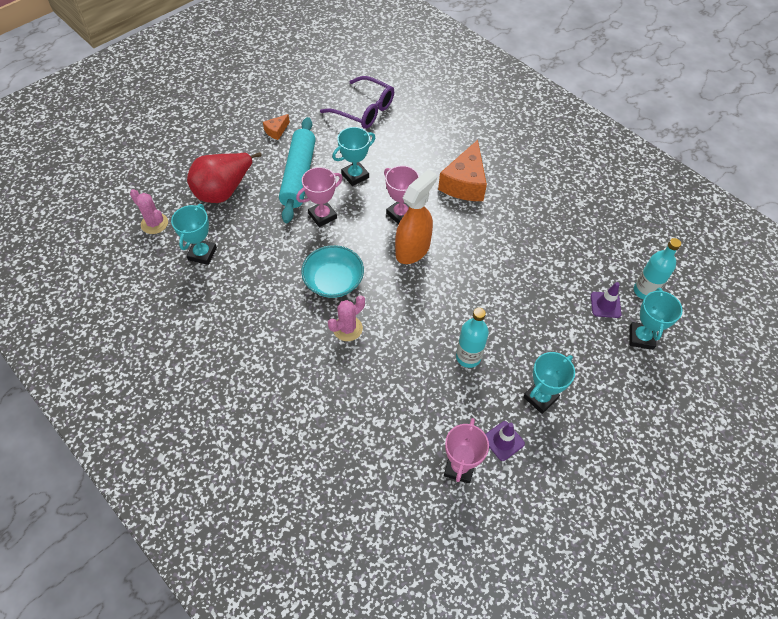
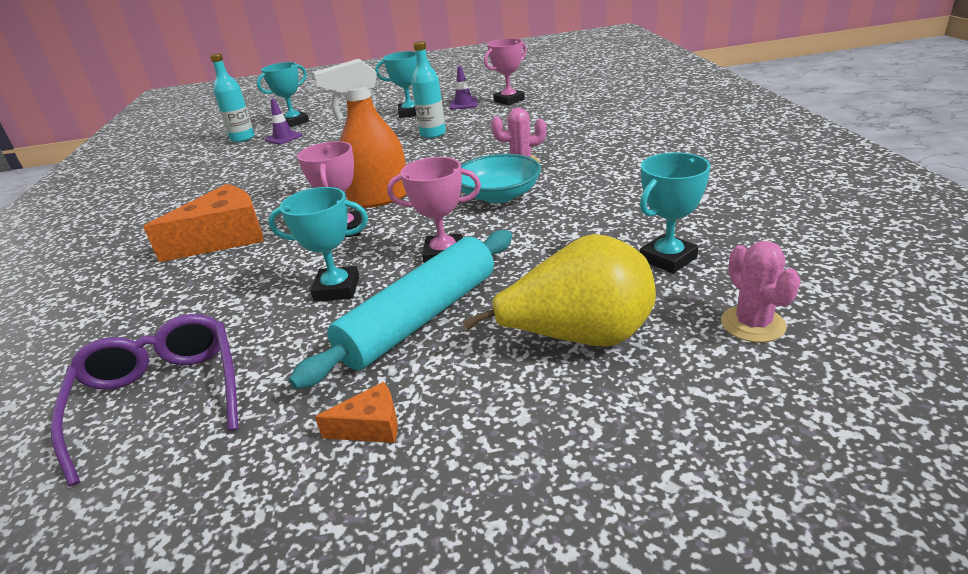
camera: 140 degrees left, 25 degrees down
red pear [187,152,261,203] -> yellow pear [463,234,656,347]

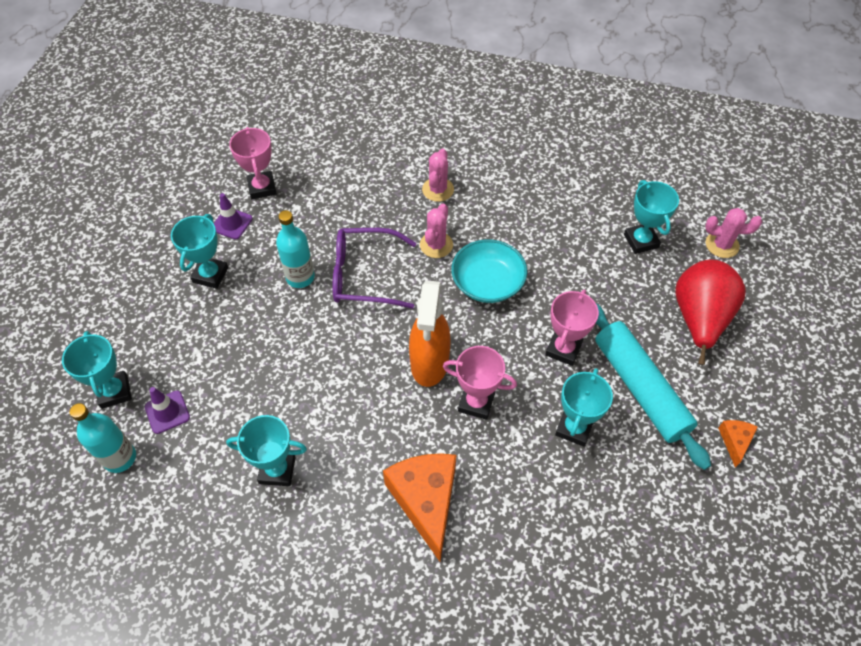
camera: 70 degrees left, 25 degrees up
purple glasses [51,314,238,487] -> purple glasses moved to [333,228,416,309]
yellow pear [463,234,656,347] -> red pear [675,259,746,365]
none -> turquoise trophy [226,415,307,486]
none -> pink cactus [422,148,454,202]

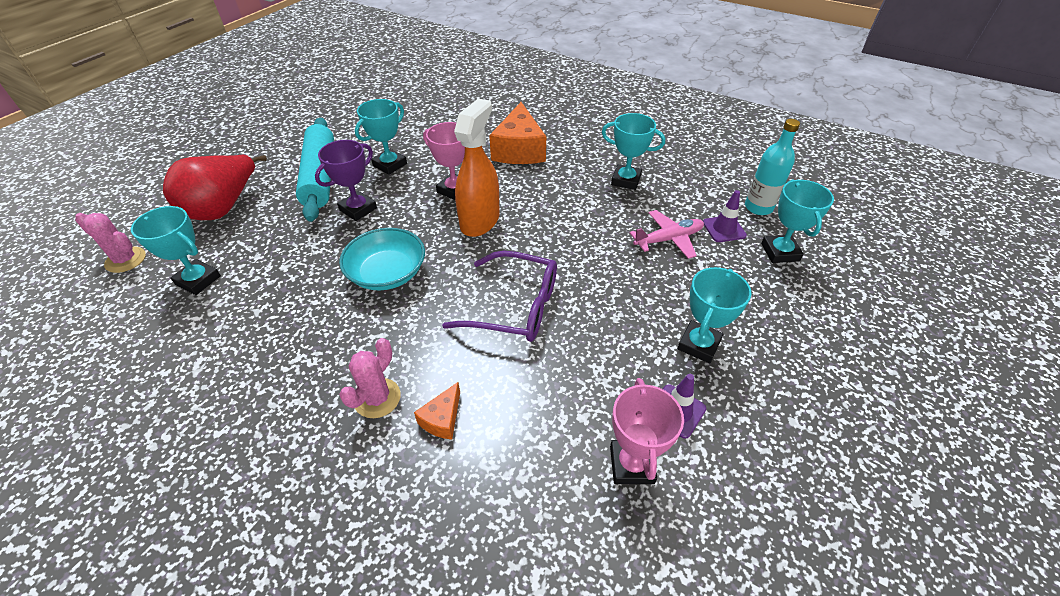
camera: 165 degrees left, 10 degrees down
turquoise bottle [276,210,315,288] -> none
pink cactus [420,204,453,258] -> none
pink trophy [545,289,599,366] -> purple trophy [315,140,377,221]
turquoise trophy [624,180,679,254] -> turquoise trophy turned 60 degrees counterclockwise [131,206,221,295]
orange cheese [718,420,758,468] -> orange cheese moved to [414,382,460,440]
none -> pink plane [630,210,704,259]

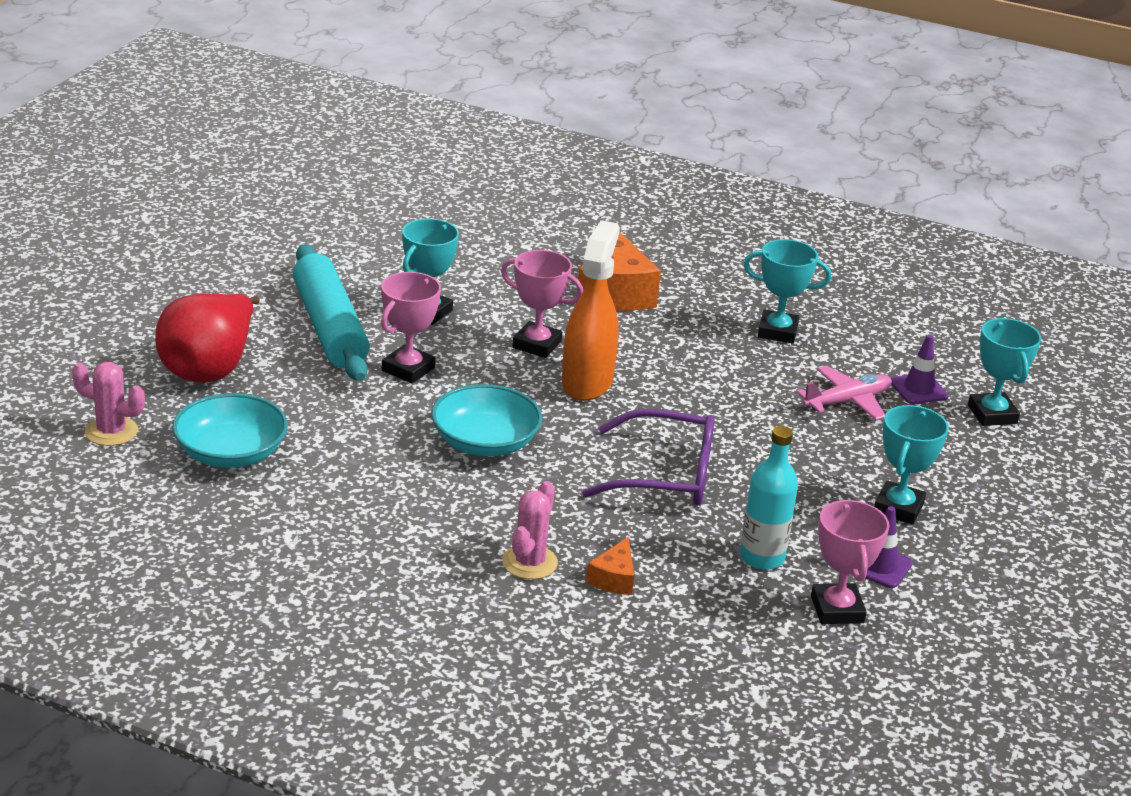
camera: 10 degrees left, 15 degrees down
turquoise trophy [131,206,221,295] -> turquoise bowl [172,393,288,468]
purple trophy [315,140,377,221] -> pink trophy [381,272,441,383]
turquoise bottle [745,119,800,215] -> turquoise bottle moved to [740,426,798,570]

